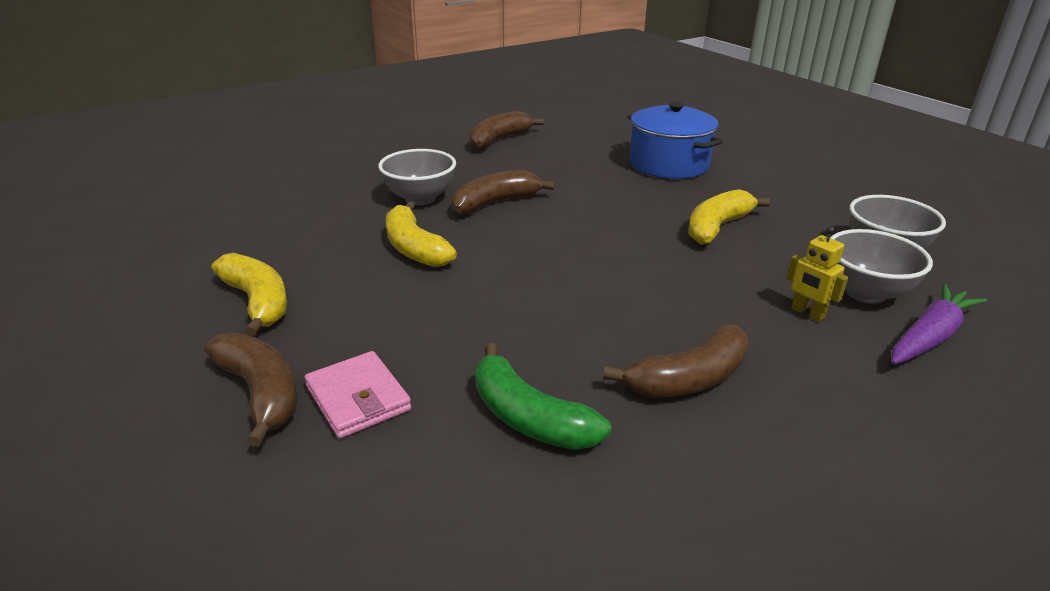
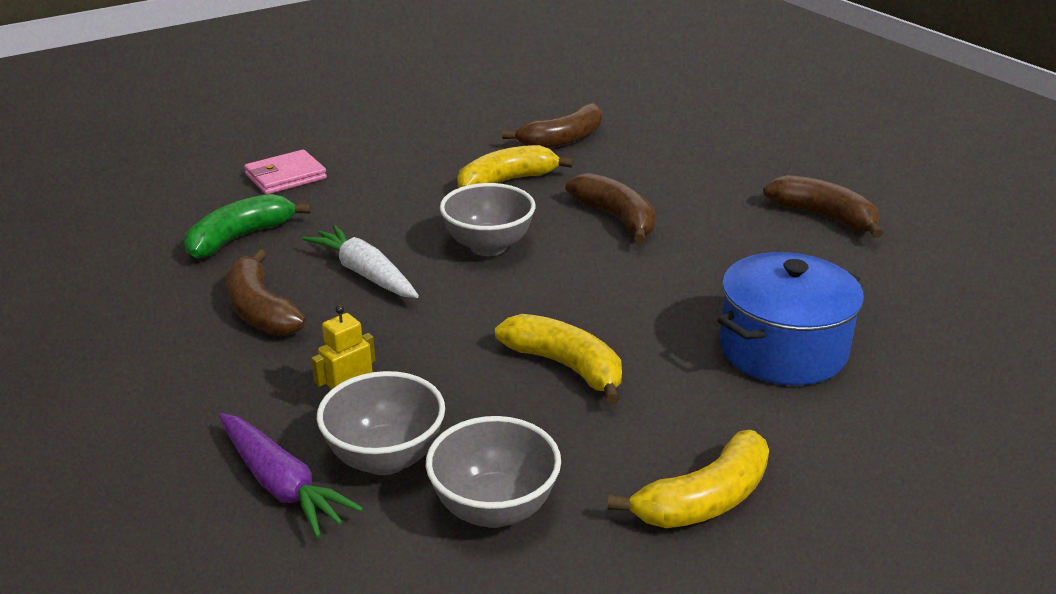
camera: 90 degrees right, 0 degrees up
brown banana [204,332,297,447] -> brown banana moved to [502,103,602,148]
yellow banana [212,253,287,336] -> yellow banana moved to [608,430,769,528]
grey bowl [378,149,456,205] -> grey bowl moved to [440,183,536,256]
none -> white carrot [302,225,419,298]

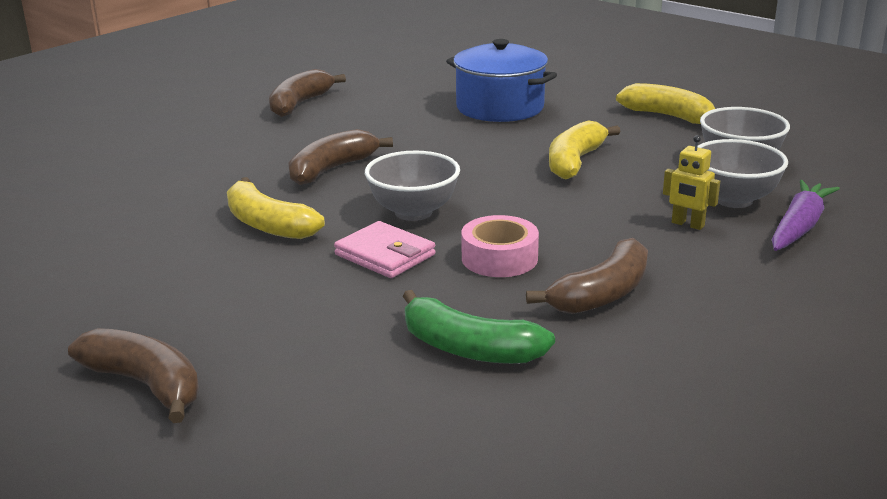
camera: 105 degrees left, 5 degrees down
pink wallet [244,150,327,194] -> pink wallet moved to [334,221,436,278]
white carrot [302,225,419,298] -> pink tape [461,215,539,277]
brown banana [502,103,602,148] -> brown banana moved to [68,328,199,423]

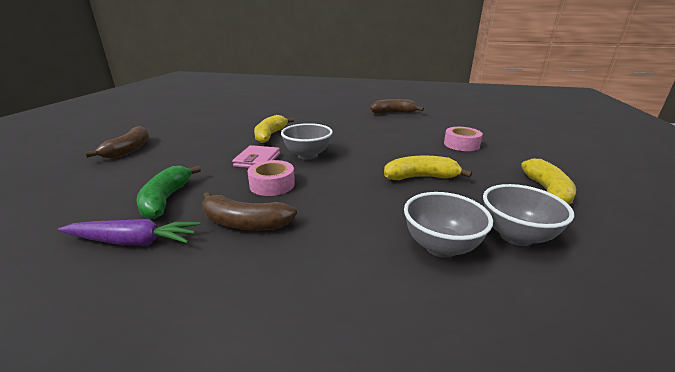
camera: 60 degrees right, 0 degrees up
brown banana [288,129,393,185] -> none
blue pot [446,39,557,122] -> pink tape [444,127,483,151]
yellow robot [663,135,720,230] -> none
purple carrot [772,180,840,251] -> purple carrot moved to [58,219,200,245]

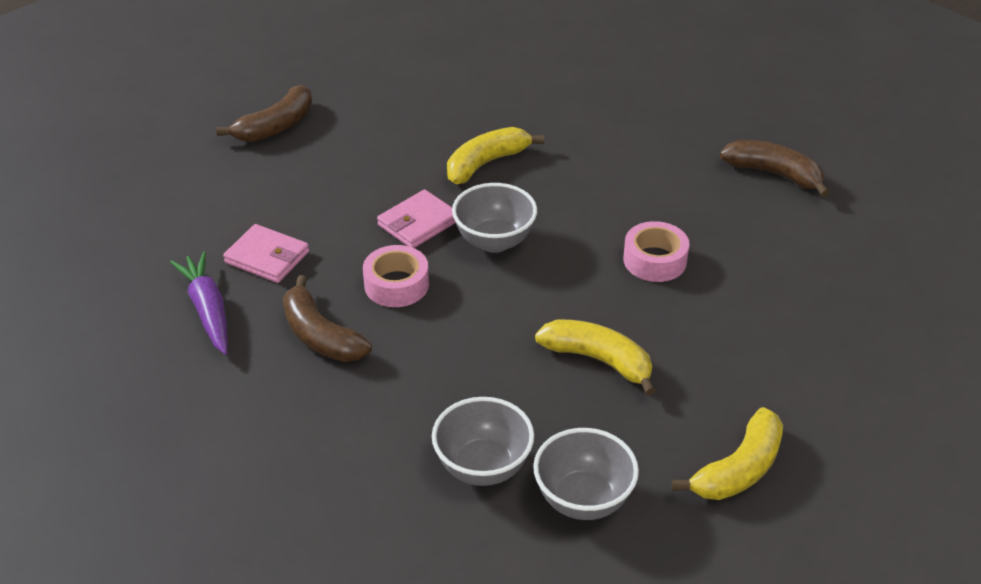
camera: 35 degrees right, 15 degrees up
purple carrot [58,219,200,245] -> purple carrot turned 150 degrees counterclockwise [170,252,228,355]
green banana [137,165,201,219] -> pink wallet [223,224,309,283]
pink tape [444,127,483,151] -> pink tape moved to [623,221,689,282]

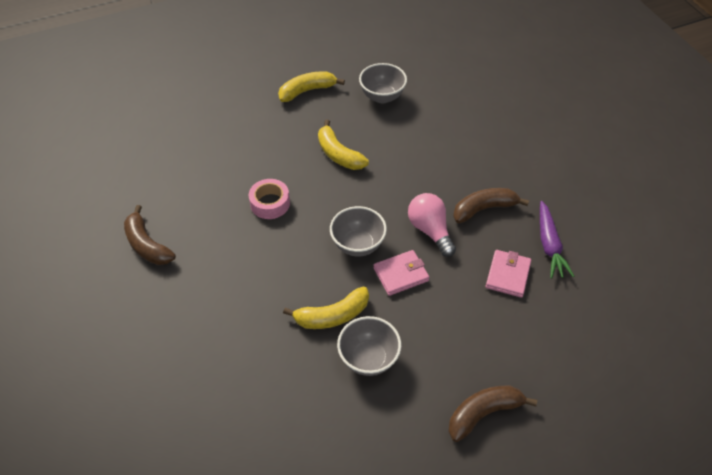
camera: 160 degrees left, 10 degrees up
pink wallet [223,224,309,283] -> pink wallet turned 60 degrees clockwise [486,250,531,298]
brown banana [283,275,372,362] -> brown banana turned 90 degrees counterclockwise [453,188,529,223]
pink tape [363,245,429,307] -> pink light bulb [408,193,456,257]
grey bowl [432,397,534,486] -> grey bowl moved to [337,316,401,376]

